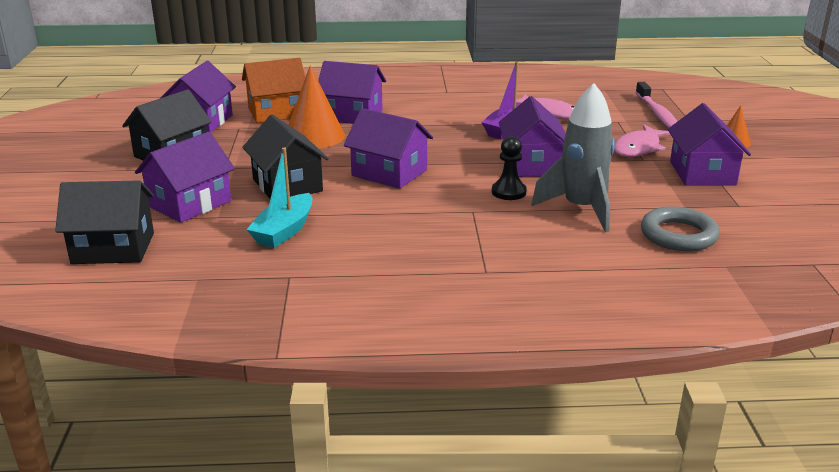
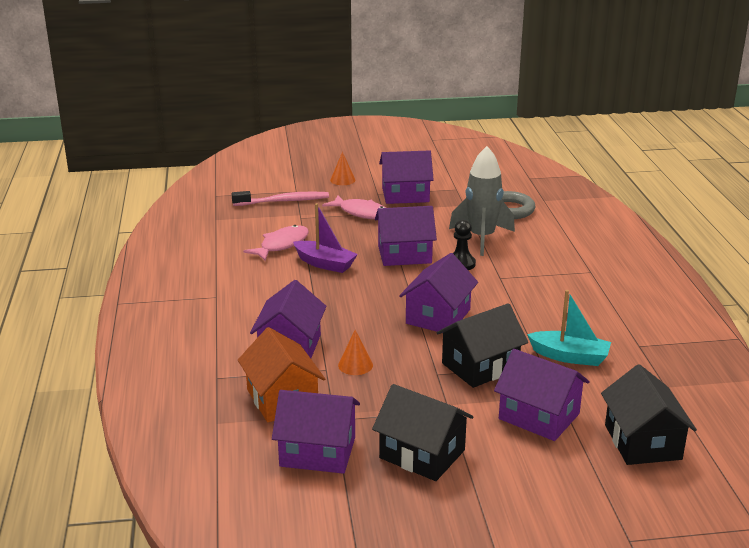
camera: 95 degrees left, 0 degrees up
orange cone [289,65,345,148] -> orange cone [338,330,373,375], size x0.52

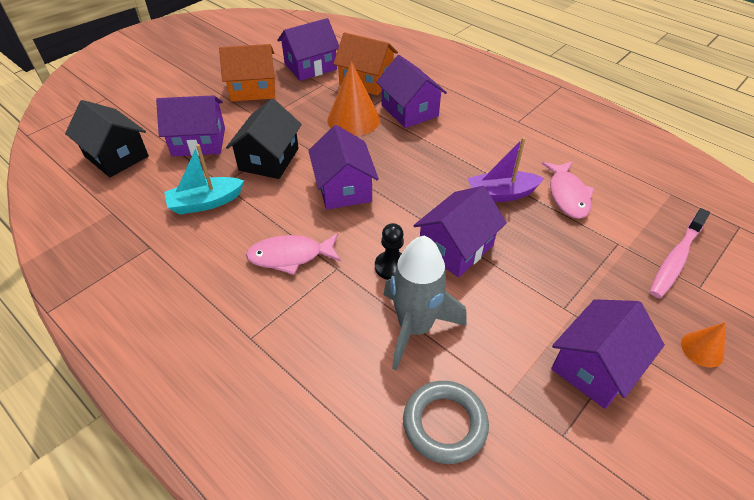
camera: 140 degrees right, 20 degrees up
pink fish [322,195,386,219] -> pink fish moved to [246,233,341,275]
orange cone [338,330,373,375] -> orange cone [327,61,380,136], size x1.92
black house [372,384,473,481] -> orange house [219,44,275,102]

